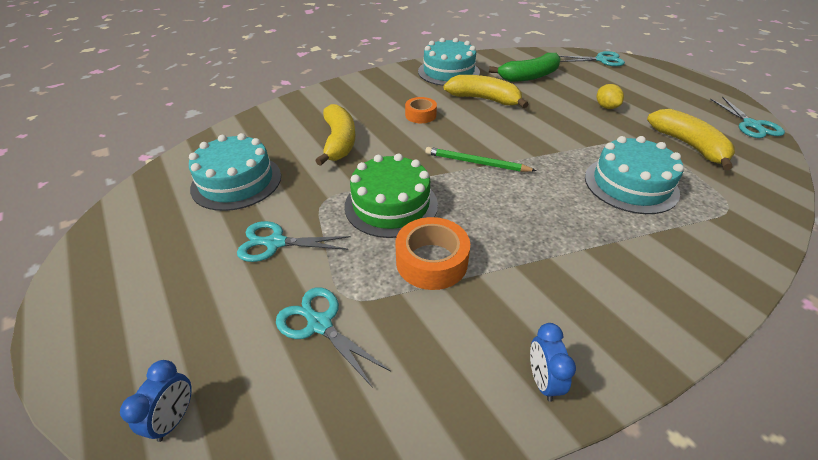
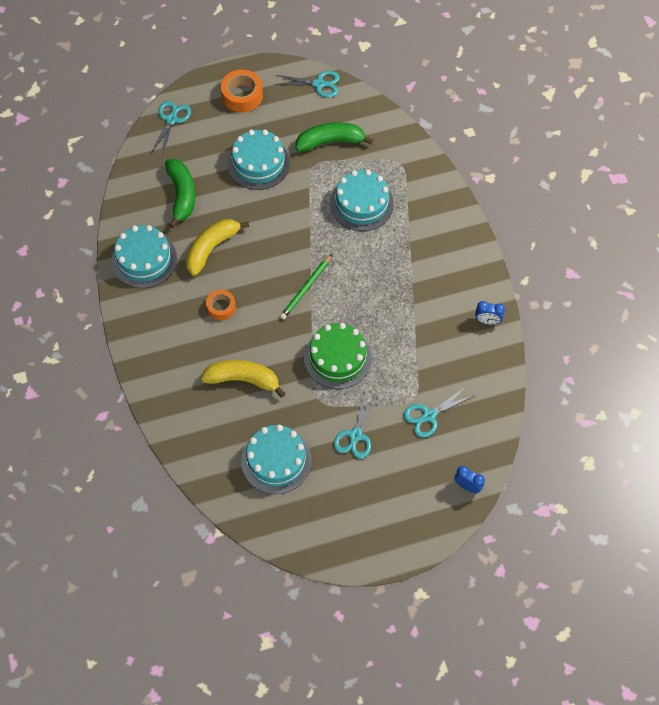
camera: 75 degrees left, 20 degrees up
orange tape [395,217,470,290] -> orange tape moved to [221,70,263,113]
yellow lemon [597,84,624,109] -> turquoise cake [227,130,290,190]
yellow banana [647,109,735,170] -> green banana [295,122,373,152]

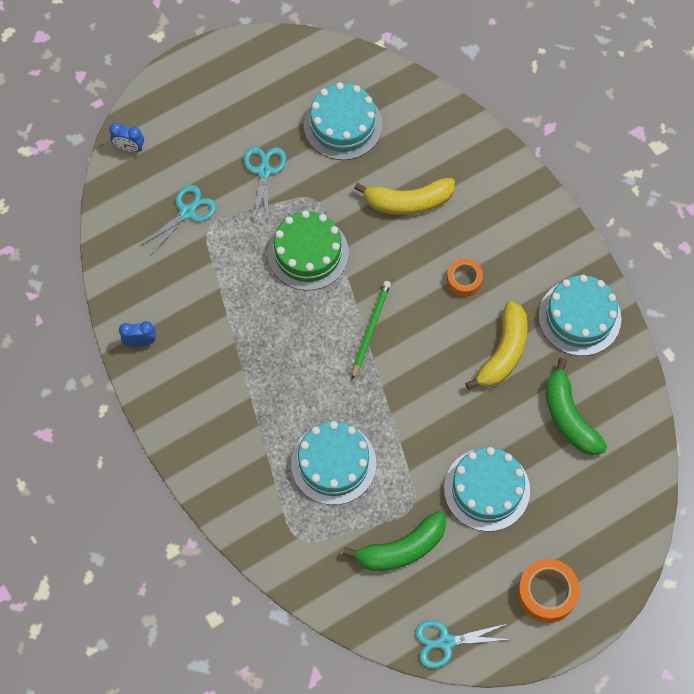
camera: 165 degrees right, 5 degrees up
turquoise scissors [151,101,191,155] -> none

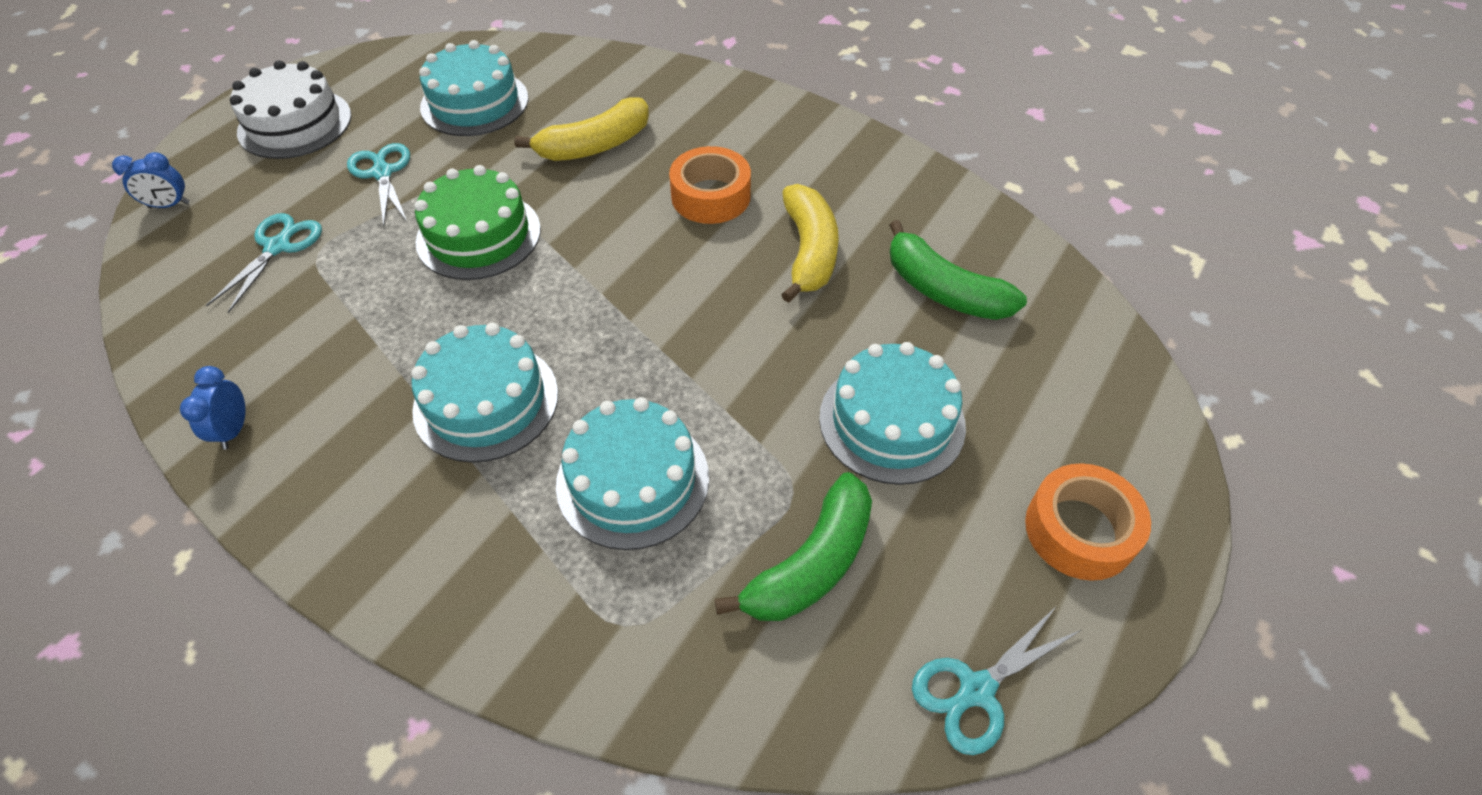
camera: 25 degrees left, 15 degrees down
blue clock [119,321,156,347] -> blue clock turned 60 degrees counterclockwise [180,366,246,450]
green pencil [352,281,391,379] -> none
orange tape [447,259,483,297] -> orange tape [669,146,751,224], size x1.56
turquoise cake [539,275,621,356] -> turquoise cake moved to [411,323,558,463]
none -> white cake [230,60,351,159]

